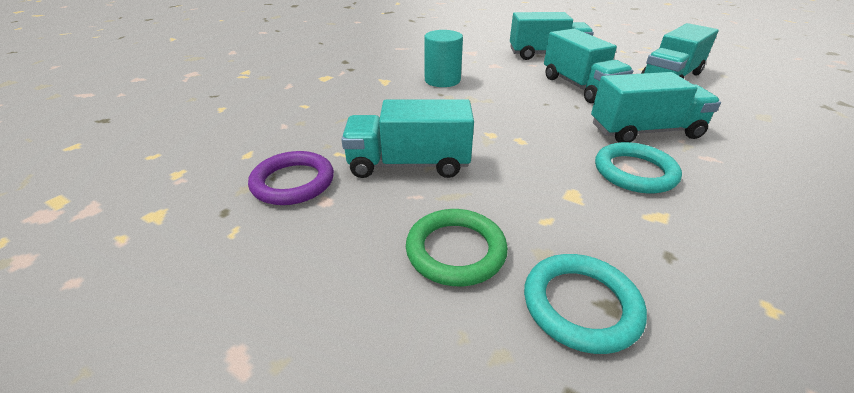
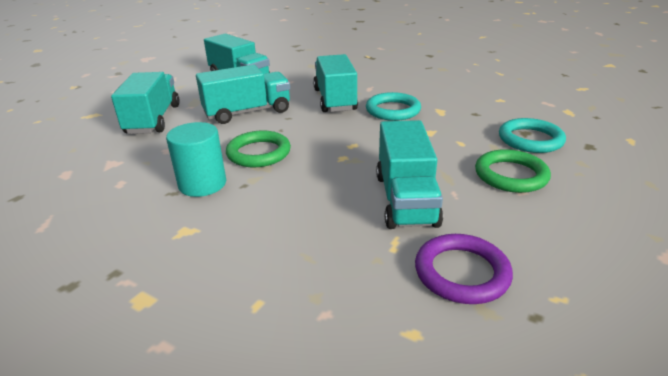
camera: 90 degrees left, 5 degrees down
none -> green ring [226,130,291,167]

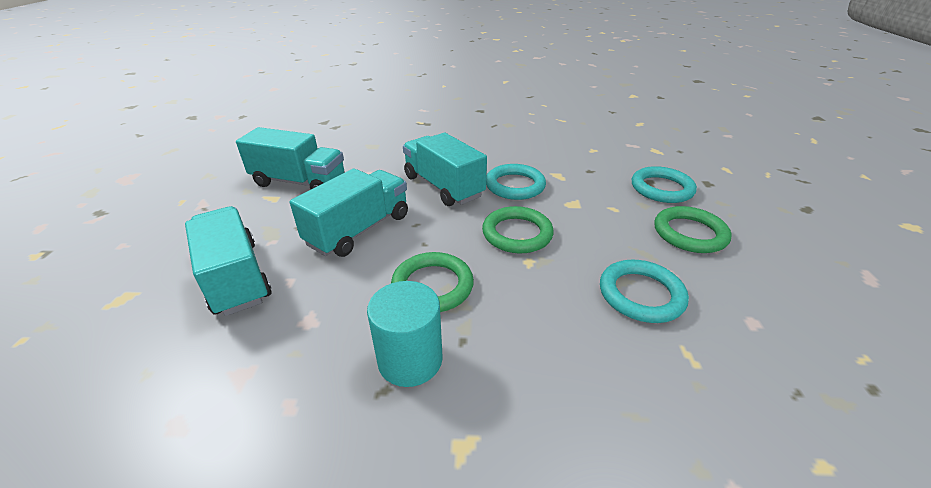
camera: 30 degrees left, 5 degrees up
turquoise truck [376,120,443,229] -> turquoise ring [600,260,689,323]
purple ring [415,234,513,304] -> none
none -> green ring [482,206,554,254]

